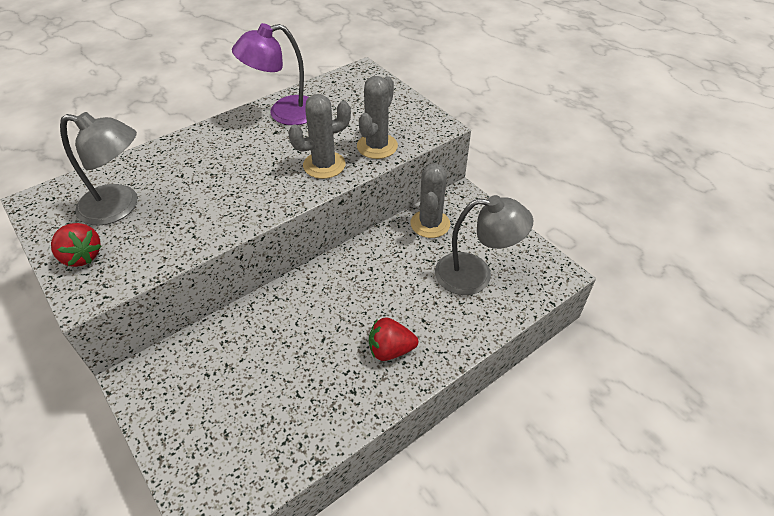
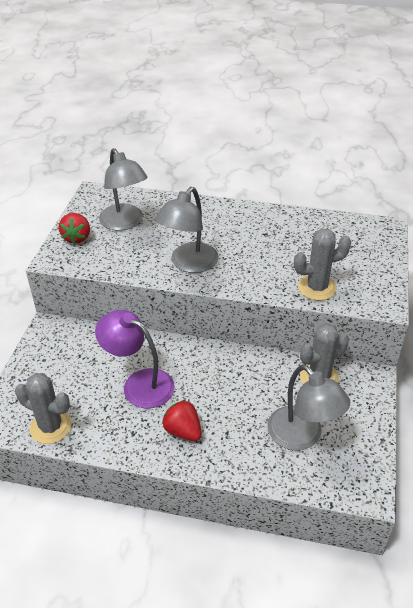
camera: 50 degrees right, 5 degrees down
purple lamp [232,23,309,125] -> purple lamp moved to [95,310,175,409]
grey cactus [288,94,351,179] -> grey cactus moved to [15,373,72,444]
none -> grey lamp [155,187,219,273]

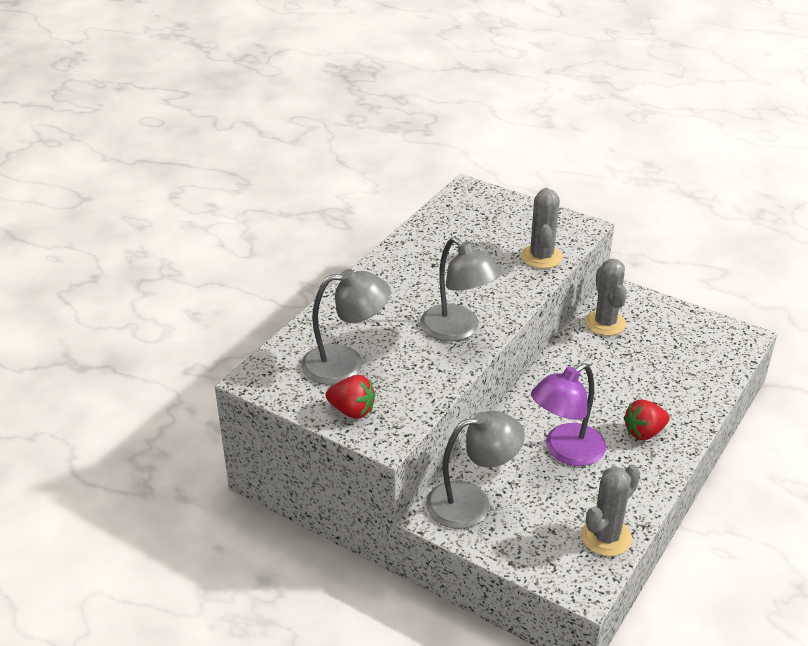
camera: 70 degrees left, 5 degrees down
grey lamp [268,365,350,450] -> grey lamp moved to [426,411,525,529]

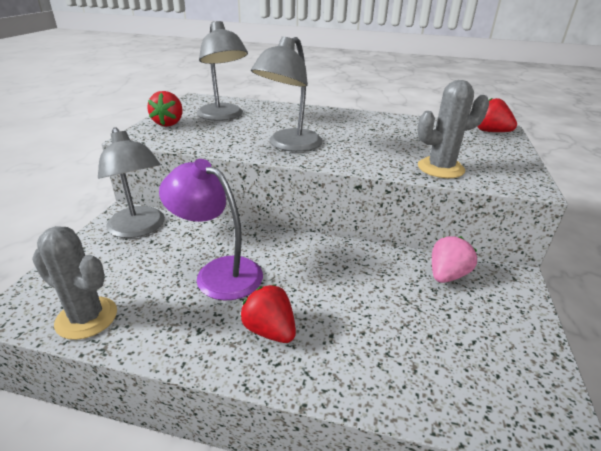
camera: 70 degrees right, 5 degrees down
grey cactus [585,259,627,336] -> pink strawberry [432,236,477,283]
none -> red strawberry [477,98,517,132]

